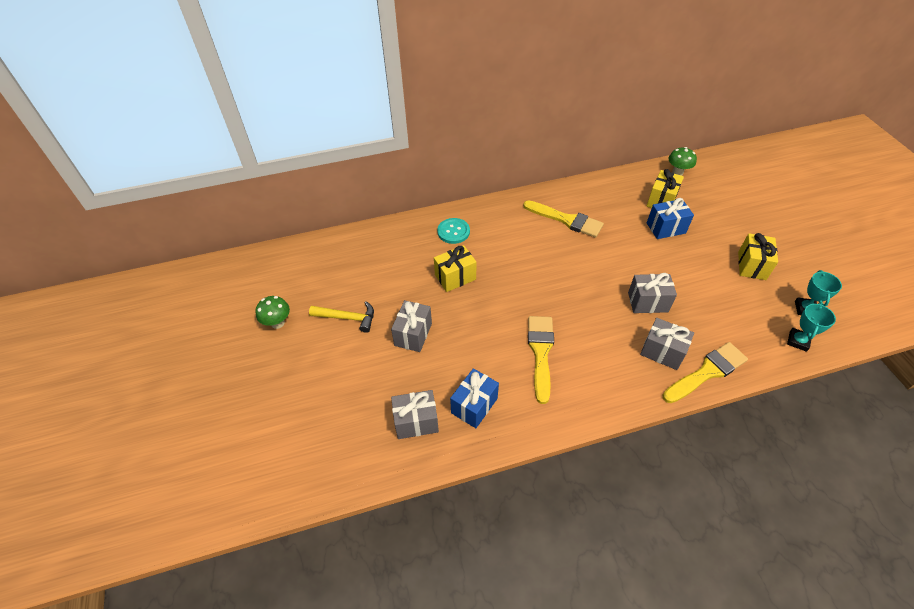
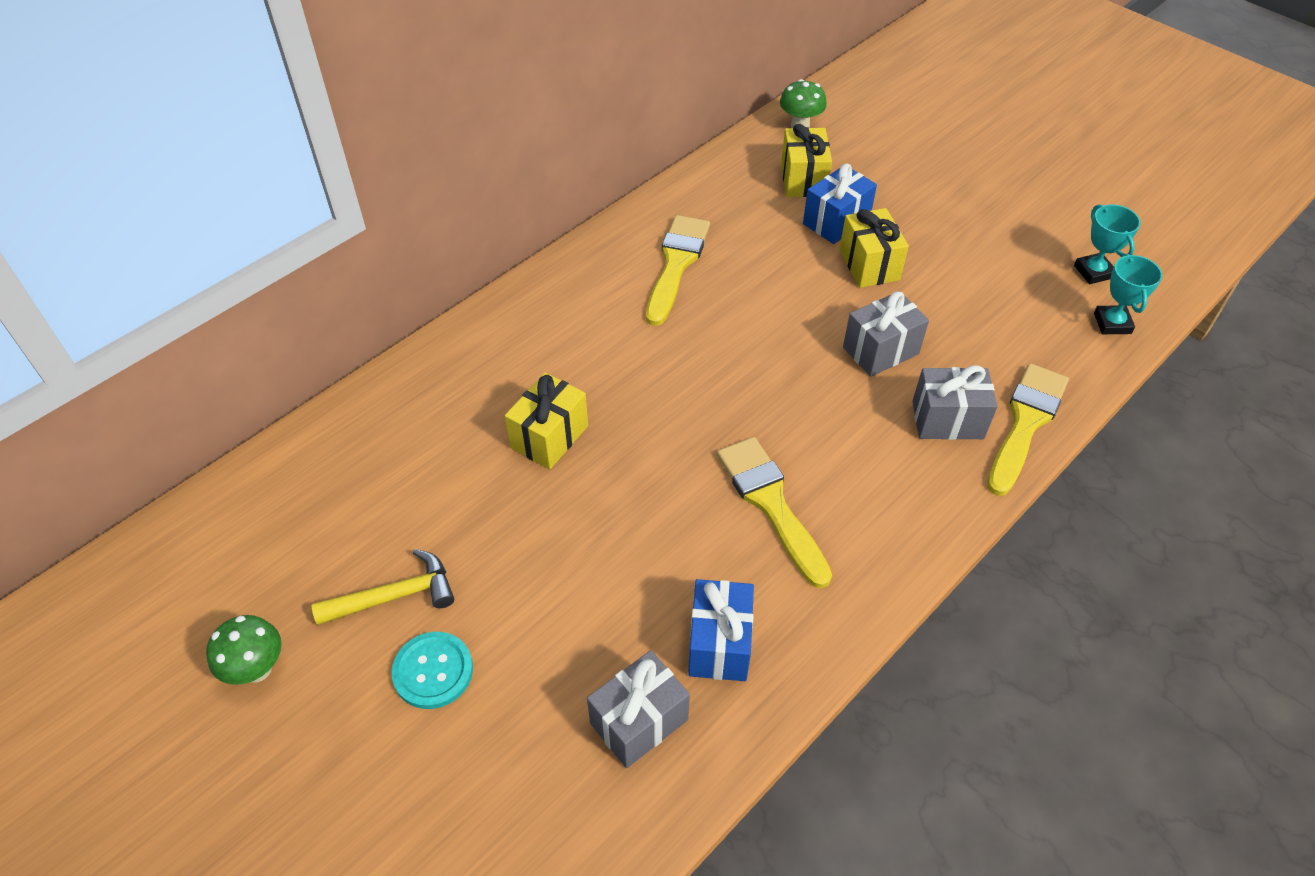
camera: 30 degrees left, 0 degrees up
grey gift [391,300,432,352] -> none
turquoise button [437,218,470,244] -> turquoise button moved to [392,632,473,709]
yellow brush [523,200,604,238] -> yellow brush turned 75 degrees counterclockwise [646,215,710,326]
yellow gift [738,233,778,280] -> yellow gift moved to [839,208,909,288]

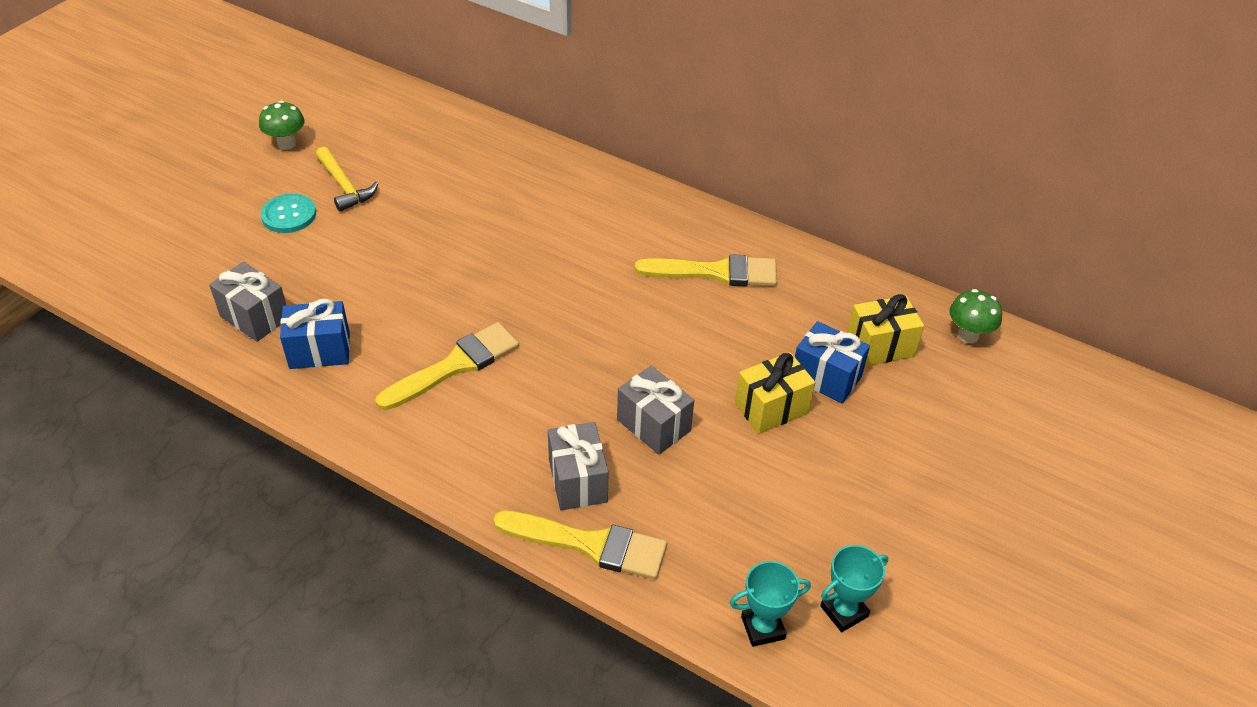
camera: 75 degrees right, 5 degrees down
yellow gift [505,373,588,469] -> none

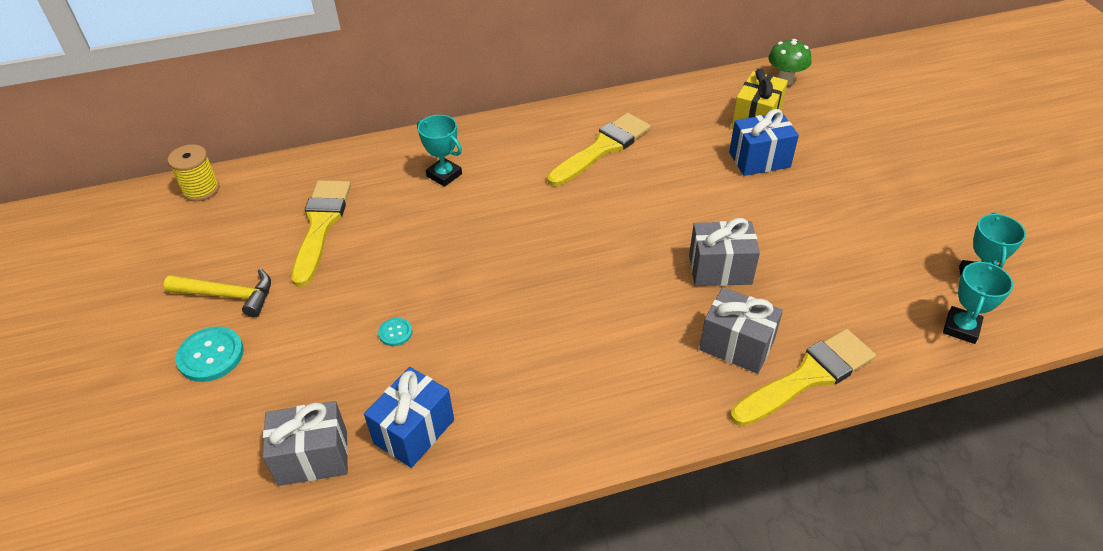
camera: 45 degrees left, 0 degrees up
green mushroom [259,101,305,150] -> none
yellow brush [375,322,519,410] -> yellow brush moved to [291,180,351,287]
yellow gift [735,352,815,434] -> none
none -> yellow spool [168,144,220,201]
none -> turquoise button [378,318,412,346]
none -> turquoise trophy [417,115,462,187]

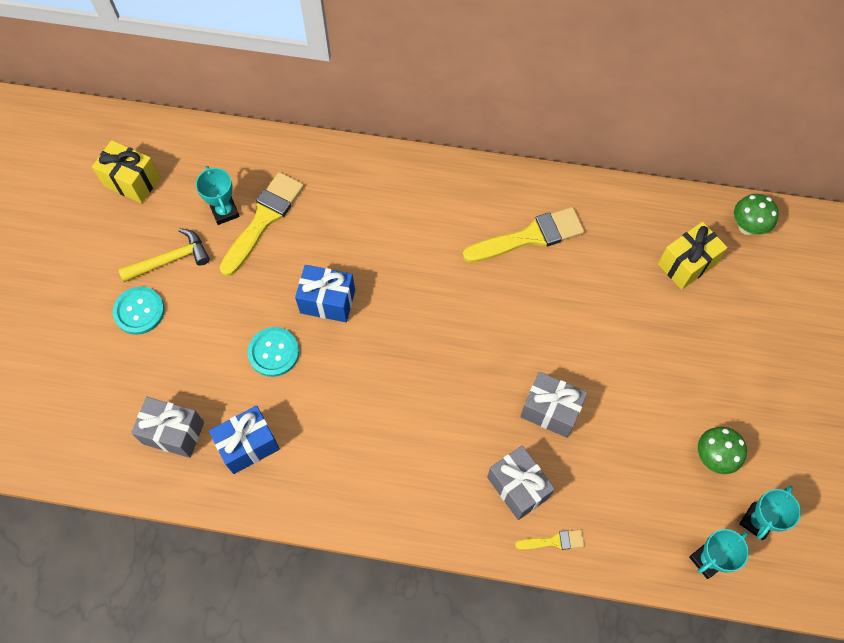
camera: 25 degrees right, 20 degrees up
yellow hammer [164,269,271,318] -> yellow hammer turned 60 degrees counterclockwise [118,228,210,282]
yellow spool [168,144,220,201] -> none
turquoise button [378,318,412,346] -> turquoise button [247,327,299,377], size x1.87
turquoise trophy [417,115,462,187] -> turquoise trophy moved to [196,166,240,225]
blue gift [729,109,799,176] -> blue gift moved to [295,265,355,322]
yellow brush [730,329,876,427] -> yellow brush [515,530,585,550], size x0.48
none -> yellow gift [92,140,160,203]
none -> green mushroom [698,427,747,474]

